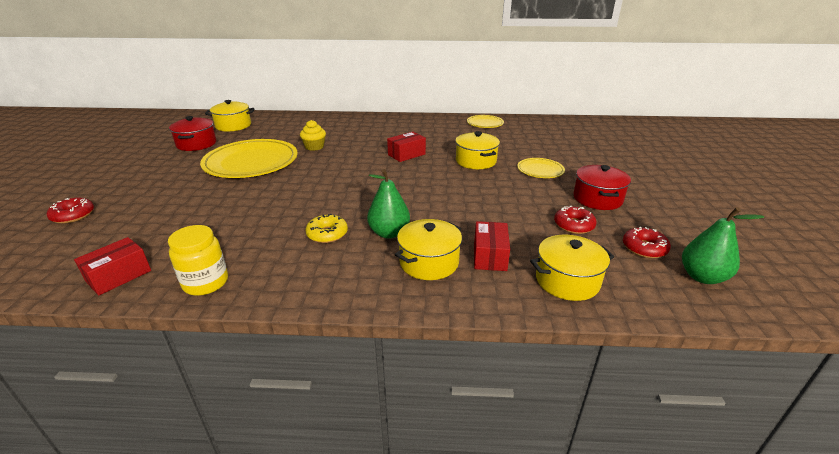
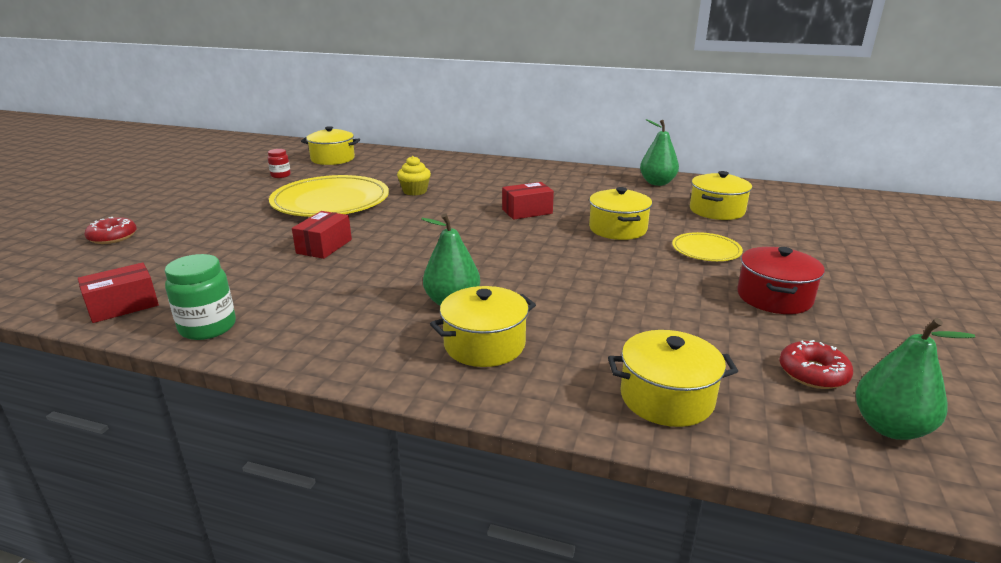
camera: 15 degrees right, 5 degrees down
yellow jar [168,225,228,296] -> green jar [165,254,236,340]
red pot [169,116,216,151] -> red jar [268,149,291,178]
yellow donut [305,214,348,243] -> none
yellow plate [467,115,504,128] -> green pear [640,119,679,186]
red box [474,221,510,271] -> red box moved to [292,211,352,259]
red donut [554,206,597,234] -> none
none -> yellow pot [690,171,752,220]

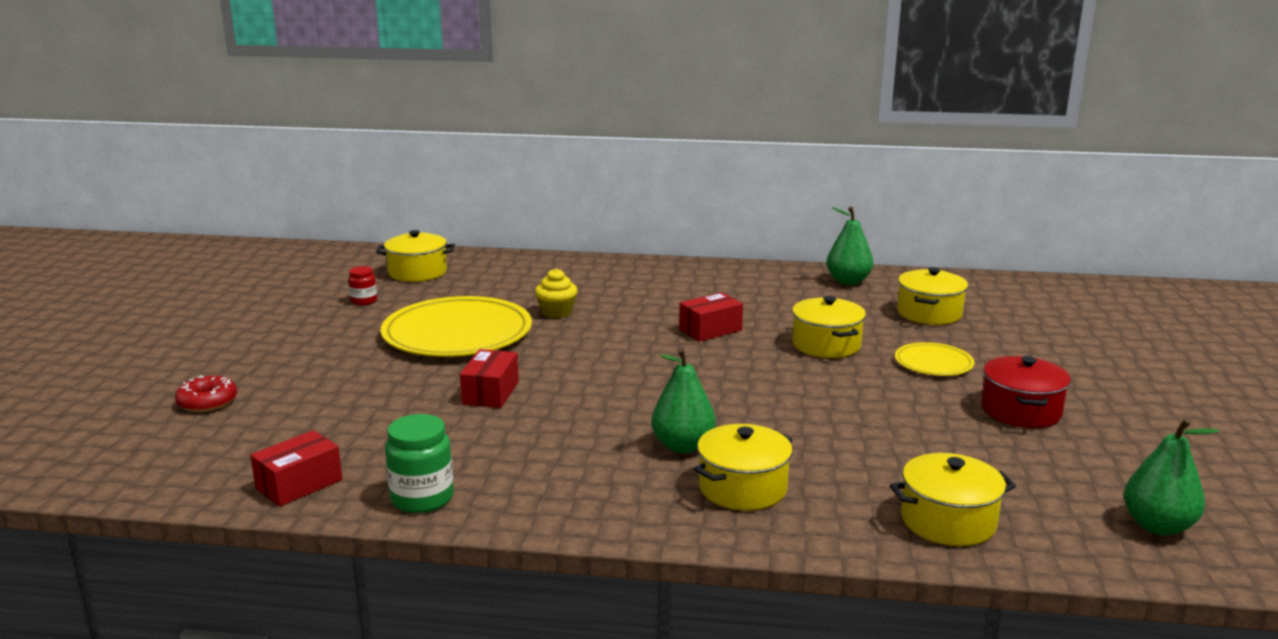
camera: 10 degrees left, 5 degrees down
red donut [779,340,853,389] -> none

